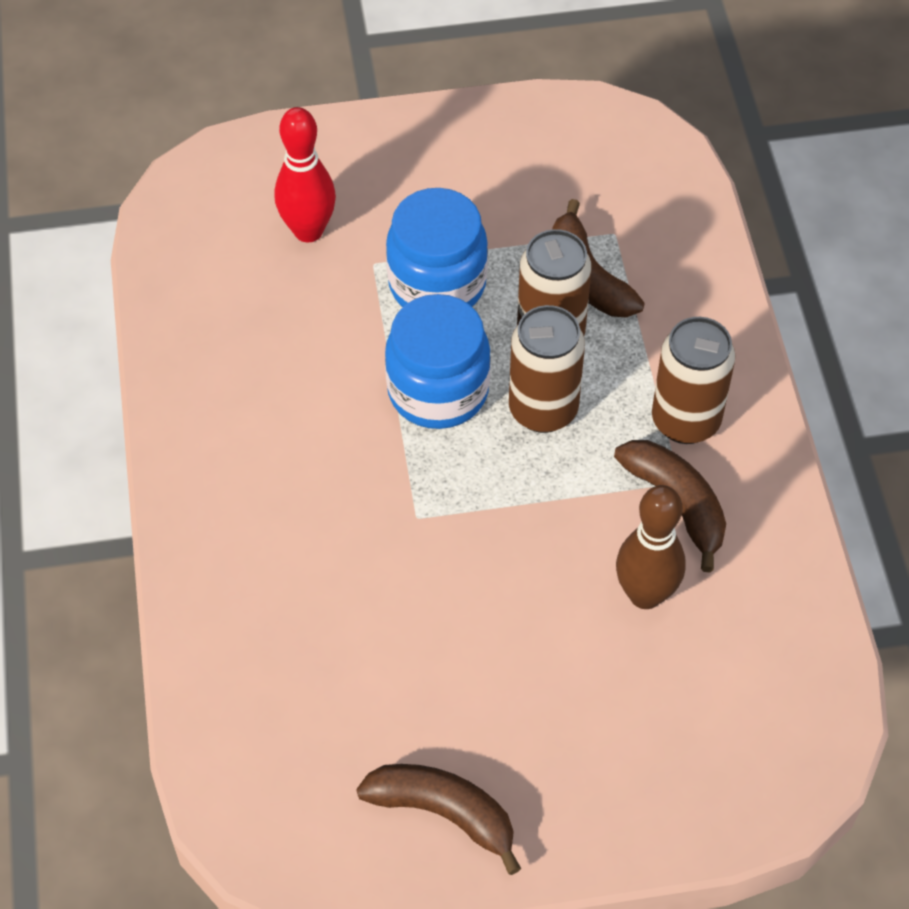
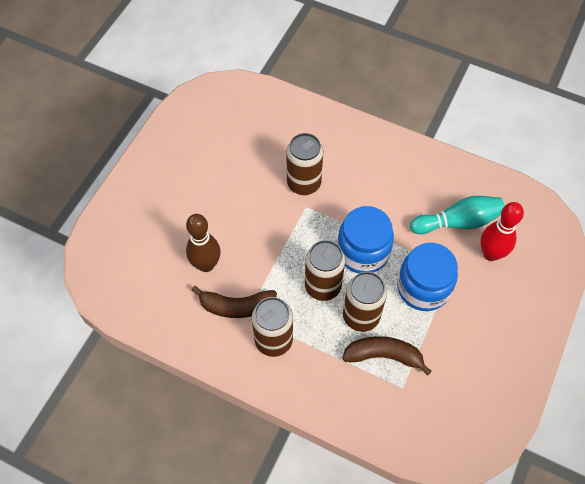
camera: 125 degrees right, 5 degrees up
brown banana [356,764,521,875] -> none
none -> brown can [286,133,323,195]
none -> turquoise bowling pin [410,196,505,234]

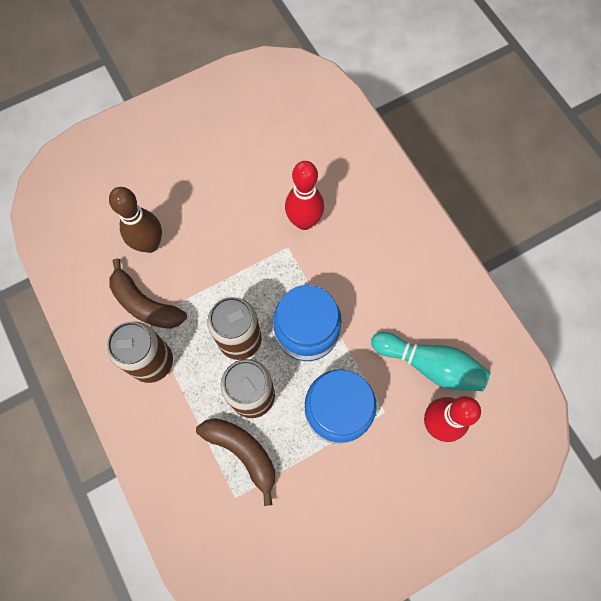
camera: 35 degrees right, 10 degrees up
brown can [286,133,323,195] -> red bowling pin [285,161,324,230]

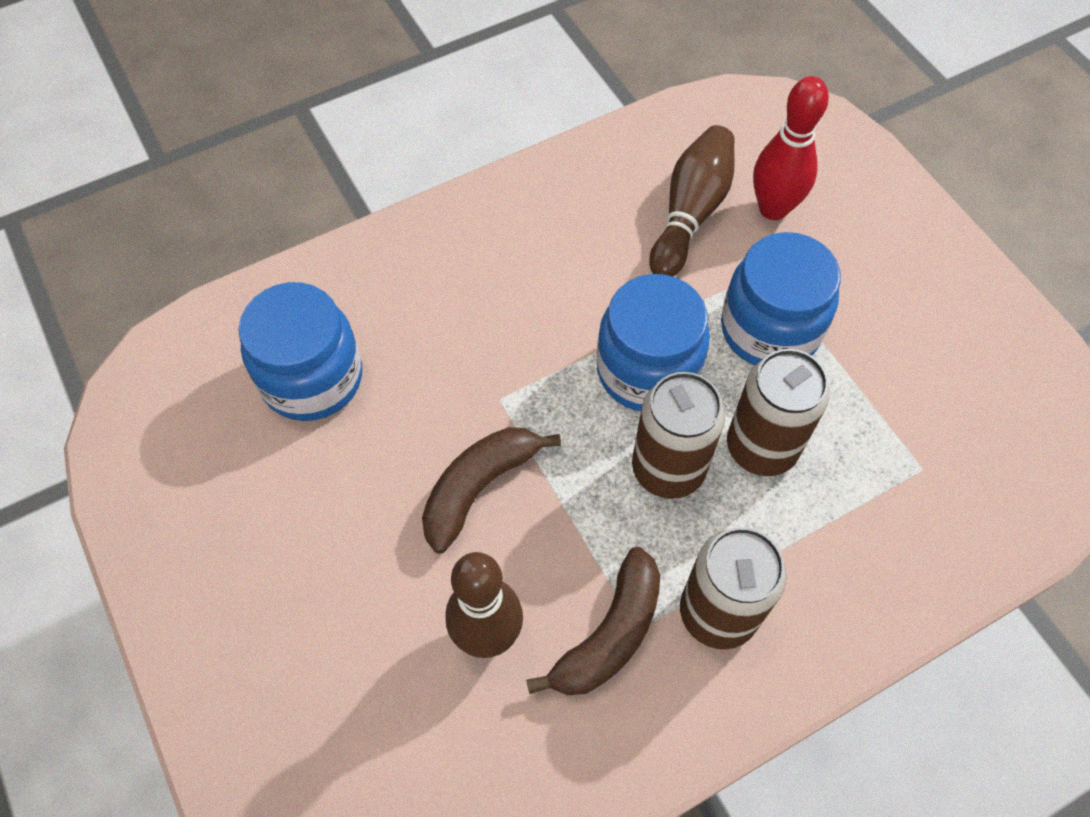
camera: 90 degrees left, 10 degrees down
brown banana [196,418,275,506] -> brown banana moved to [422,427,561,553]
red bowling pin [285,161,324,230] -> none
turquoise bowling pin [371,332,491,391] -> brown bowling pin [649,125,735,277]
none -> blue jar [238,282,362,421]

